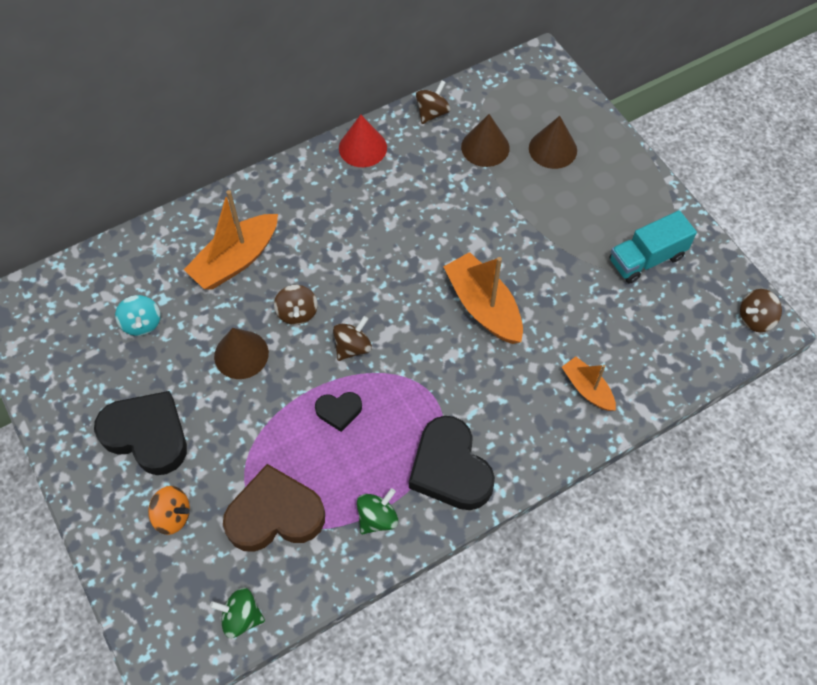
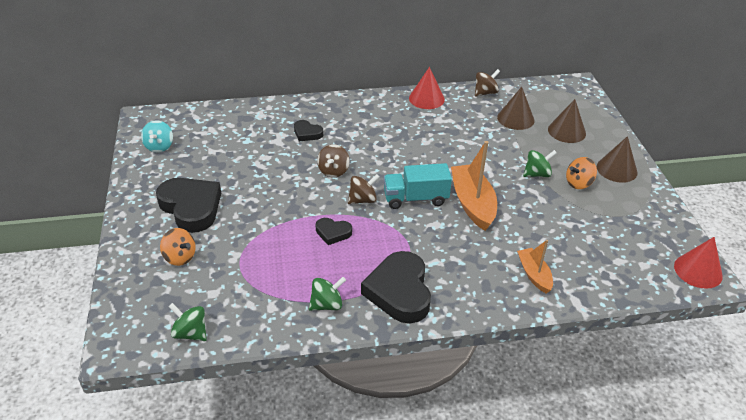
camera: 20 degrees right, 20 degrees down
turquoise spinning top [115,295,160,336] -> turquoise spinning top moved to [141,120,173,153]
orange boat [184,190,278,290] -> black heart [294,120,323,141]
brown cone [214,328,269,379] -> brown cone moved to [597,136,638,183]
brown heart [223,464,325,552] -> none
turquoise truck [610,210,697,284] -> turquoise truck moved to [384,163,452,209]
brown spinning top [740,289,782,332] -> red cone [674,237,723,289]
none -> green spinning top [523,150,557,177]
none -> orange spinning top [566,157,597,189]

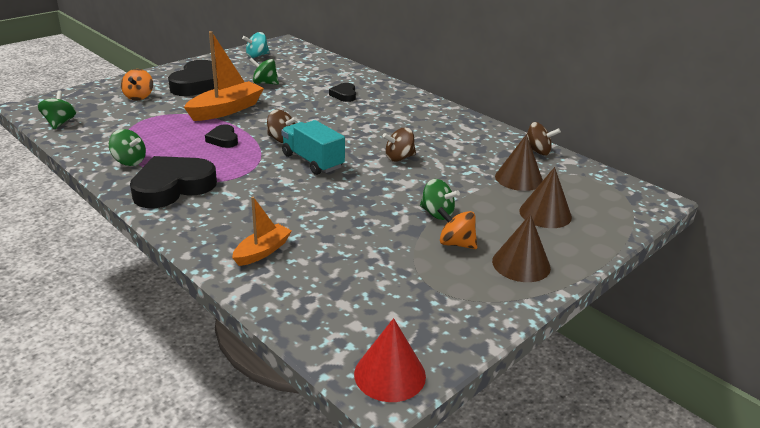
camera: 55 degrees right, 10 degrees down
brown spinning top [317,144,350,177] -> brown spinning top moved to [383,128,416,162]
red cone [409,67,445,109] -> none
orange boat [451,141,497,231] -> orange boat moved to [184,31,264,121]
none -> green spinning top [249,58,279,85]

